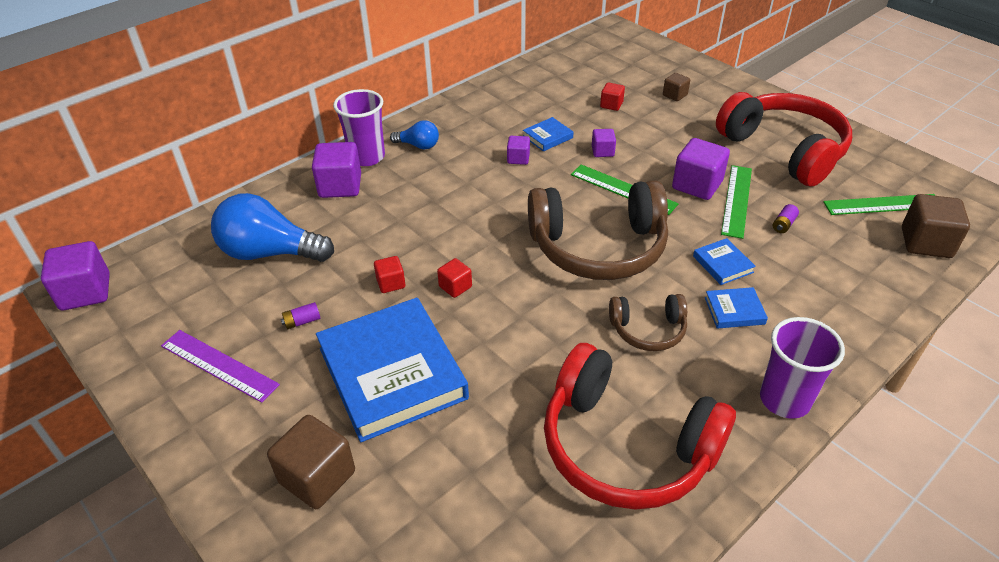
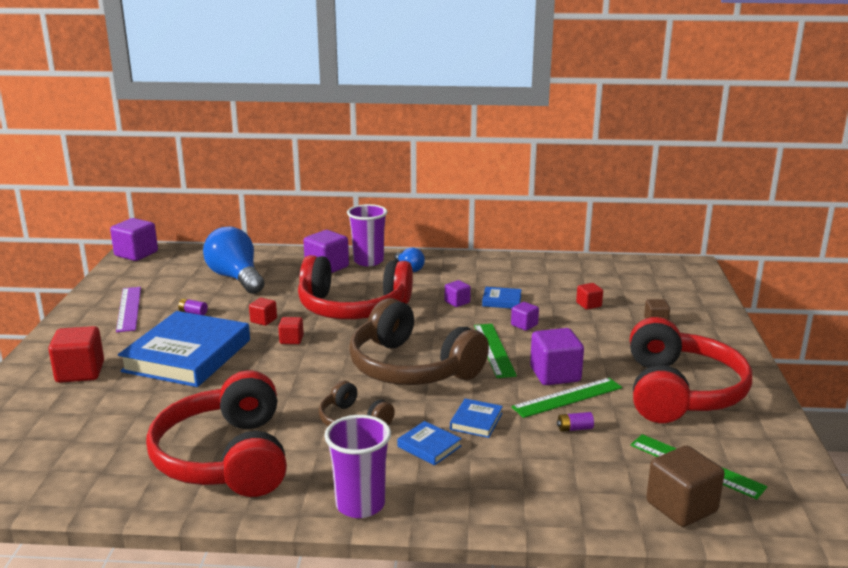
camera: 45 degrees right, 20 degrees down
brown cube [267,415,355,509] -> red cube [48,326,104,383]
none -> red headphones [298,255,413,319]

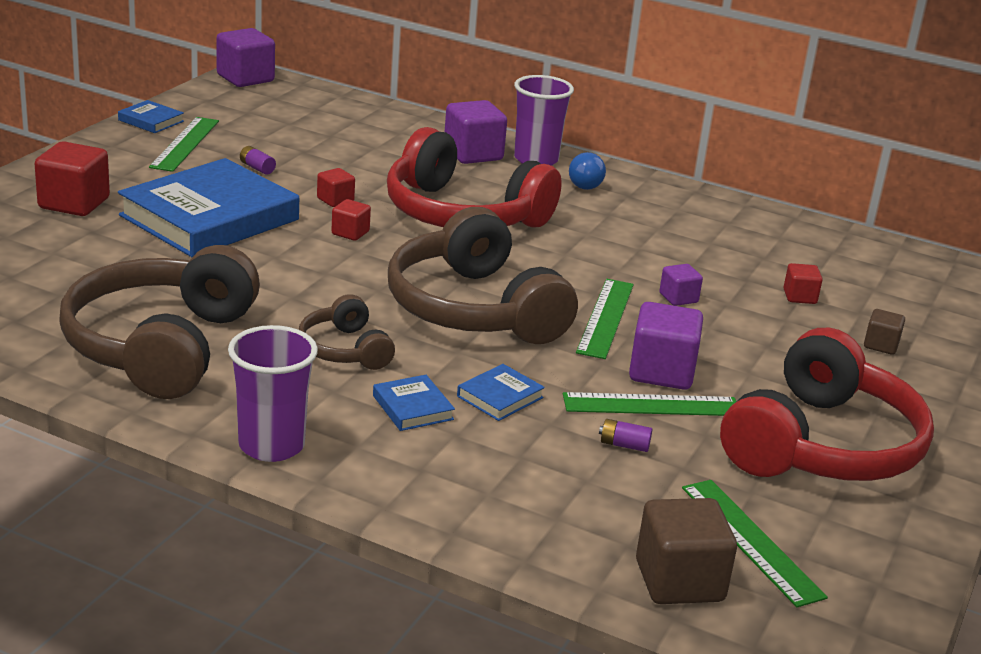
camera: 20 degrees right, 5 degrees up
purple ruler [116,287,141,332] -> green ruler [149,117,219,172]
red headphones [146,371,287,497] -> brown headphones [59,245,260,399]
blue light bulb [203,226,265,294] -> none
purple cube [445,280,471,307] -> none
blue book [482,287,521,309] -> blue book moved to [118,100,184,133]

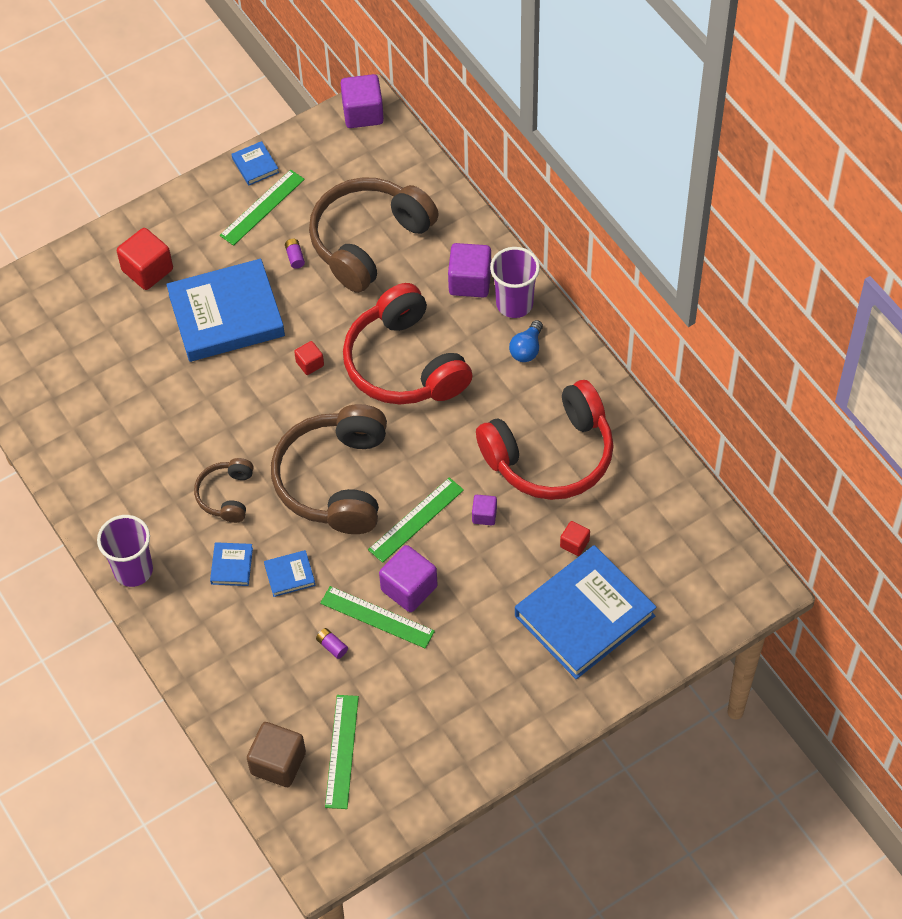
camera: 35 degrees right, 30 degrees up
brown headphones [59,245,260,399] -> brown headphones moved to [309,177,439,293]
red cube [317,168,355,207] -> none
red headphones [720,328,934,481] -> red headphones moved to [476,380,614,500]
brown cube [864,309,905,355] -> blue book [515,545,657,679]

